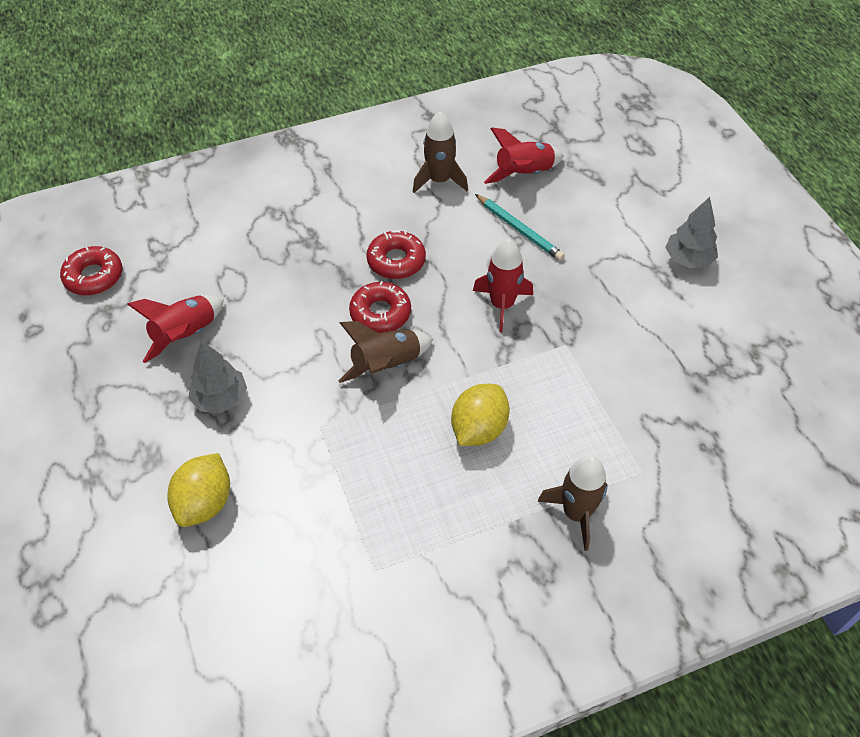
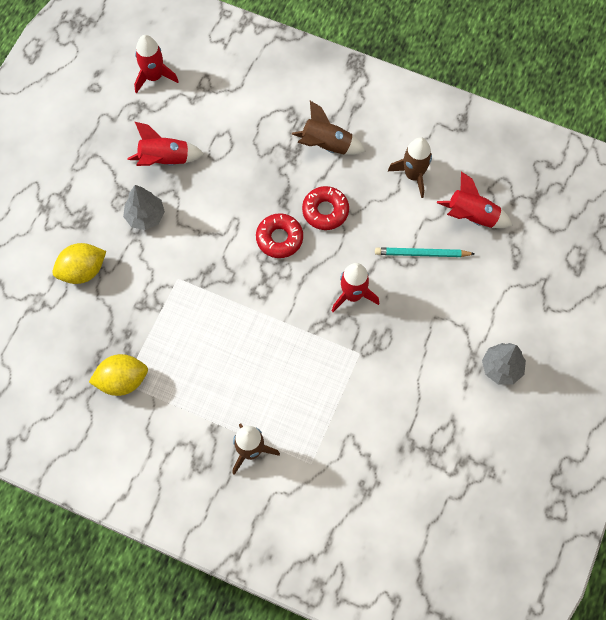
camera: 45 degrees right, 15 degrees up
red donut [60,246,122,295] -> red rocket [134,35,179,93]
brown rocket [338,321,433,383] -> brown rocket moved to [292,101,366,155]
yellow lemon [451,384,510,446] -> yellow lemon moved to [89,354,148,396]
turquoise pencil [475,194,565,261] -> turquoise pencil turned 90 degrees clockwise [375,247,475,257]

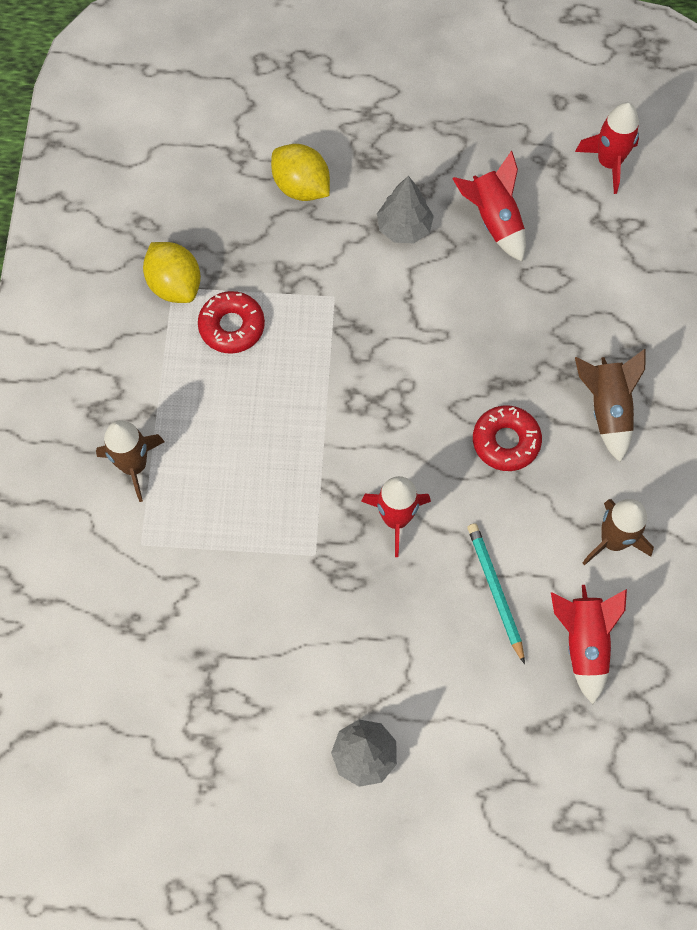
camera: 70 degrees right, 0 degrees up
red donut [256,213,303,258] -> red donut moved to [198,291,265,354]

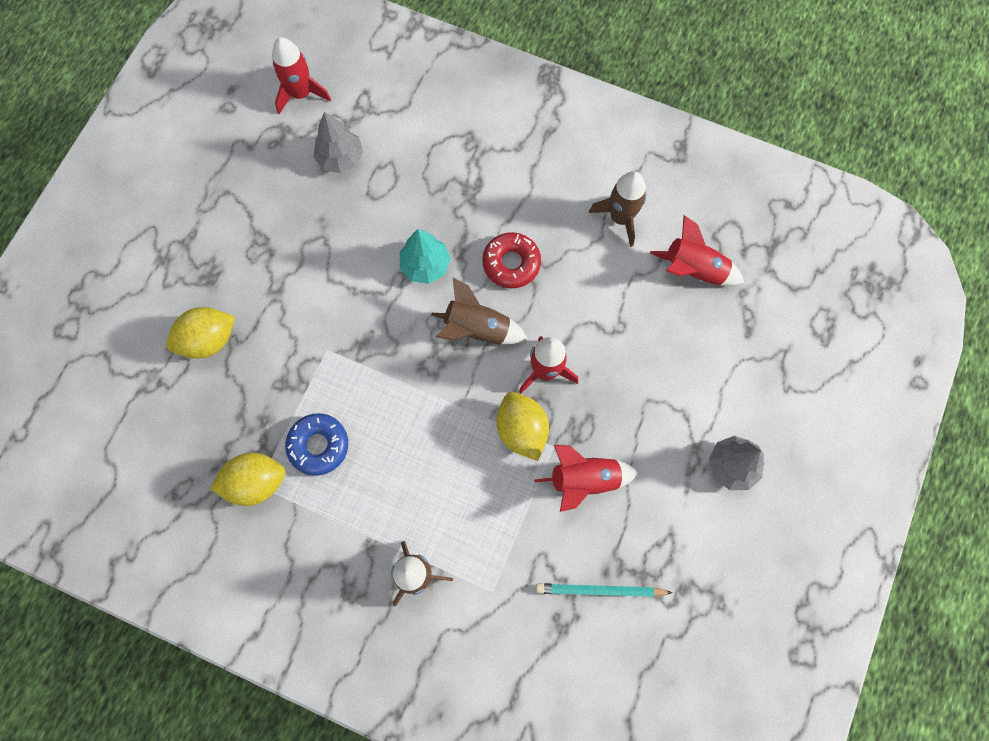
camera: 70 degrees left, 5 degrees up
red donut [198,291,265,354] -> blue donut [285,413,348,476]
grey tree [377,176,434,243] -> grey tree moved to [314,112,363,173]
red rocket [452,151,526,262] -> red rocket moved to [534,445,638,512]
turquoise pencil [467,523,525,664] -> turquoise pencil moved to [536,583,673,597]
brown rocket [575,349,646,462] -> brown rocket moved to [432,278,528,344]
none -> turquoise tree [400,229,451,284]
none -> yellow lemon [496,392,549,461]

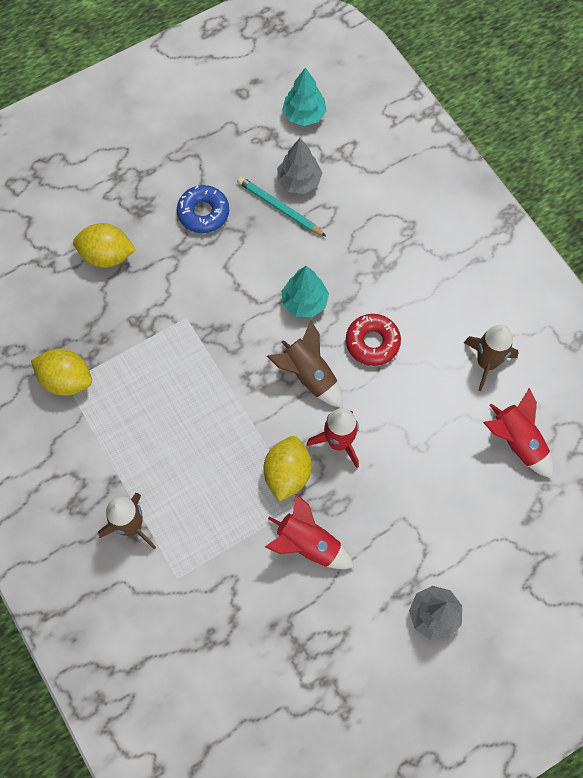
camera: 35 degrees right, 5 degrees down
red rocket [272,37,331,114] -> turquoise tree [282,67,327,126]
blue donut [285,413,348,476] -> blue donut moved to [177,185,229,233]
turquoise pencil [536,583,673,597] -> turquoise pencil moved to [237,176,327,237]

